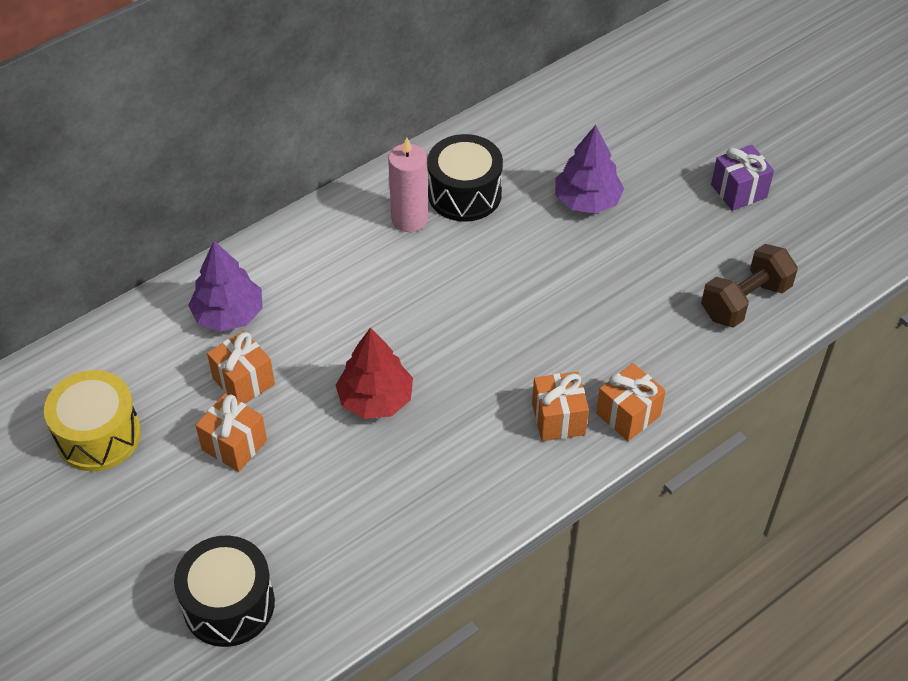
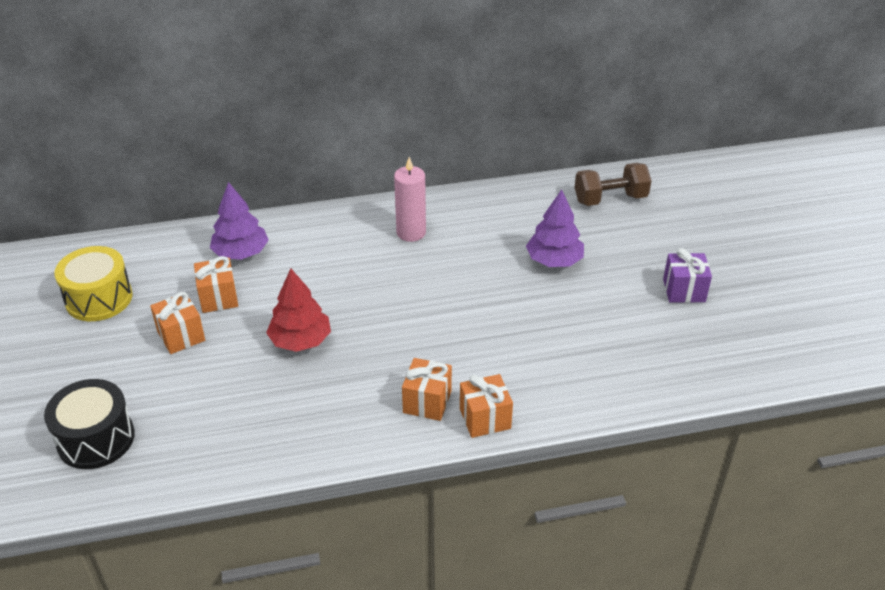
camera: 25 degrees right, 10 degrees down
black drum [427,134,503,222] -> none
brown dumbbell [701,244,798,328] -> brown dumbbell moved to [575,163,652,206]

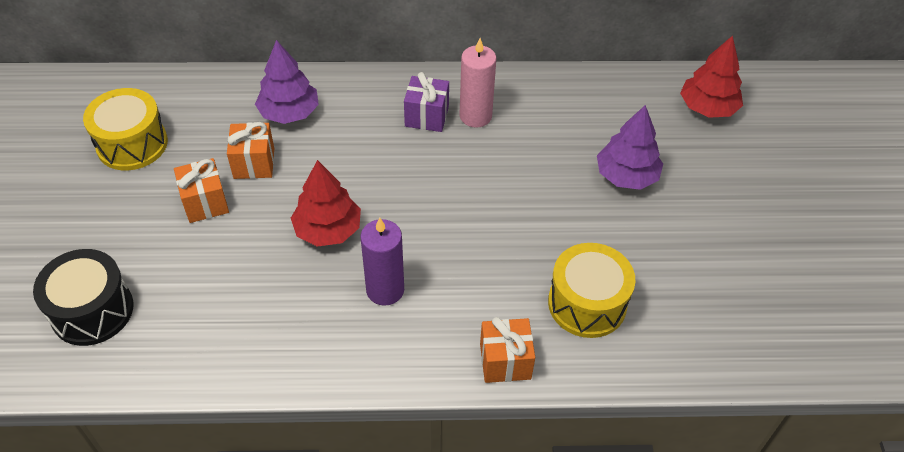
camera: 10 degrees right, 10 degrees up
orange gift [402,358,452,421] -> none
brown dumbbell [575,163,652,206] -> red tree [680,35,743,118]
purple gift [663,248,712,303] -> purple gift moved to [404,72,449,132]
none -> purple candle [360,217,404,306]
none -> yellow drum [548,243,635,338]

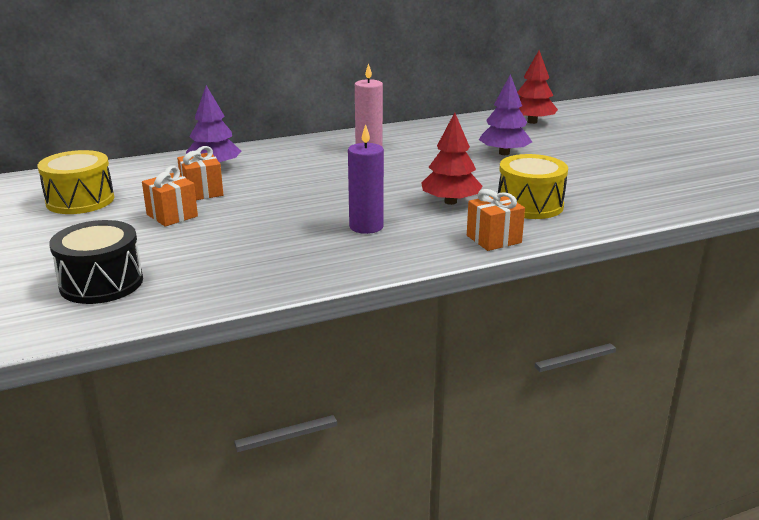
camera: 20 degrees left, 25 degrees down
red tree [291,160,361,247] -> red tree moved to [421,113,482,205]
purple gift [404,72,449,132] -> none

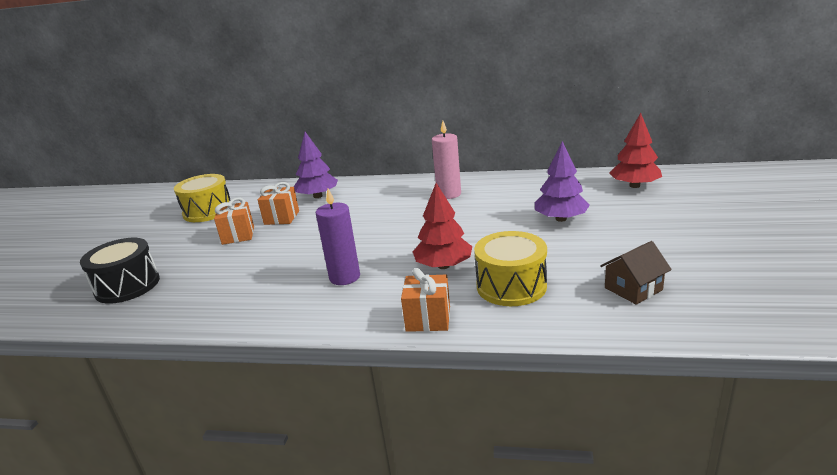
camera: 35 degrees right, 0 degrees up
none -> brown house [600,241,672,305]

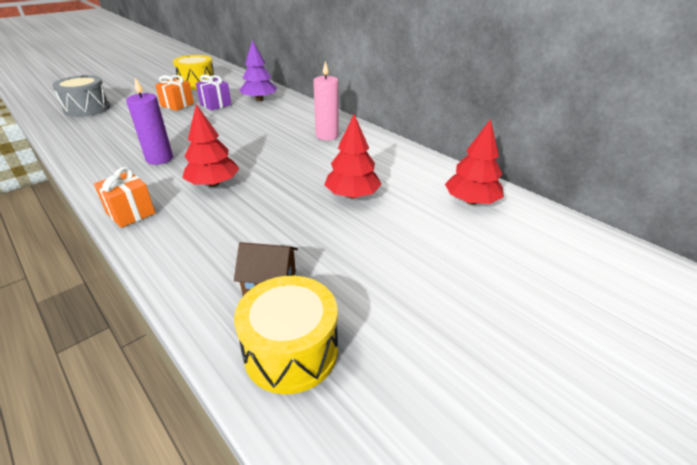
camera: 35 degrees right, 10 degrees up
black drum [80,238,160,304] -> grey drum [52,75,111,117]
orange gift [258,182,299,225] -> purple gift [196,74,232,110]
yellow drum [474,231,547,306] -> yellow drum moved to [234,276,338,394]
purple tree [535,141,590,222] -> red tree [324,114,382,199]

